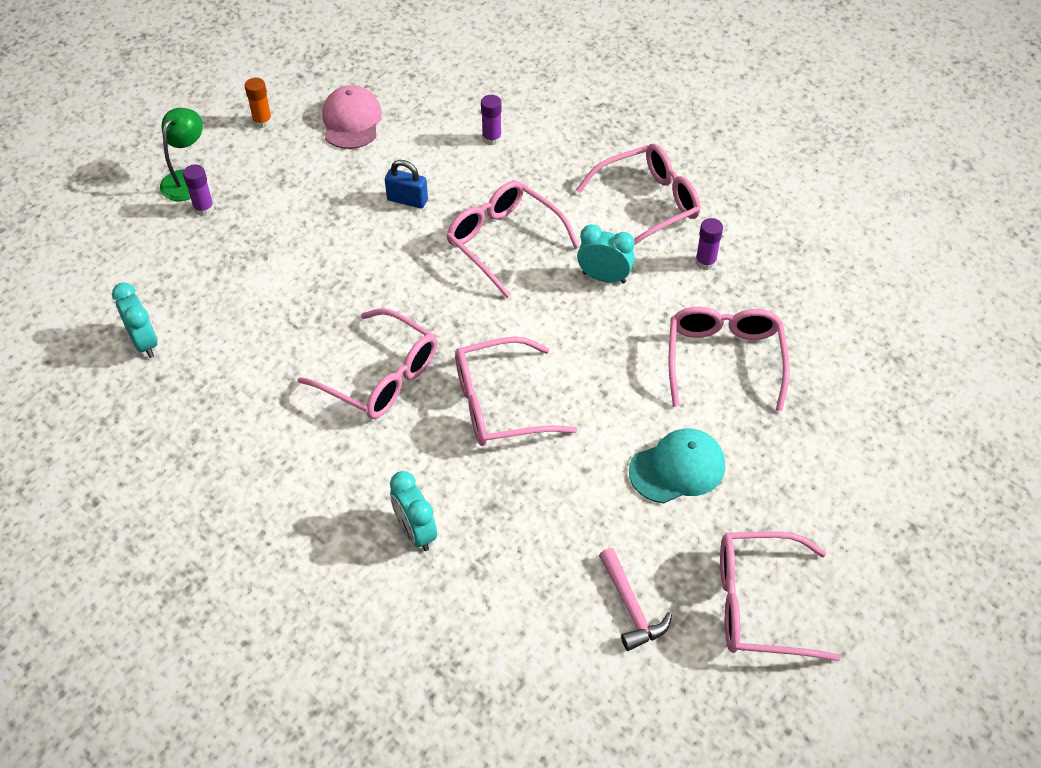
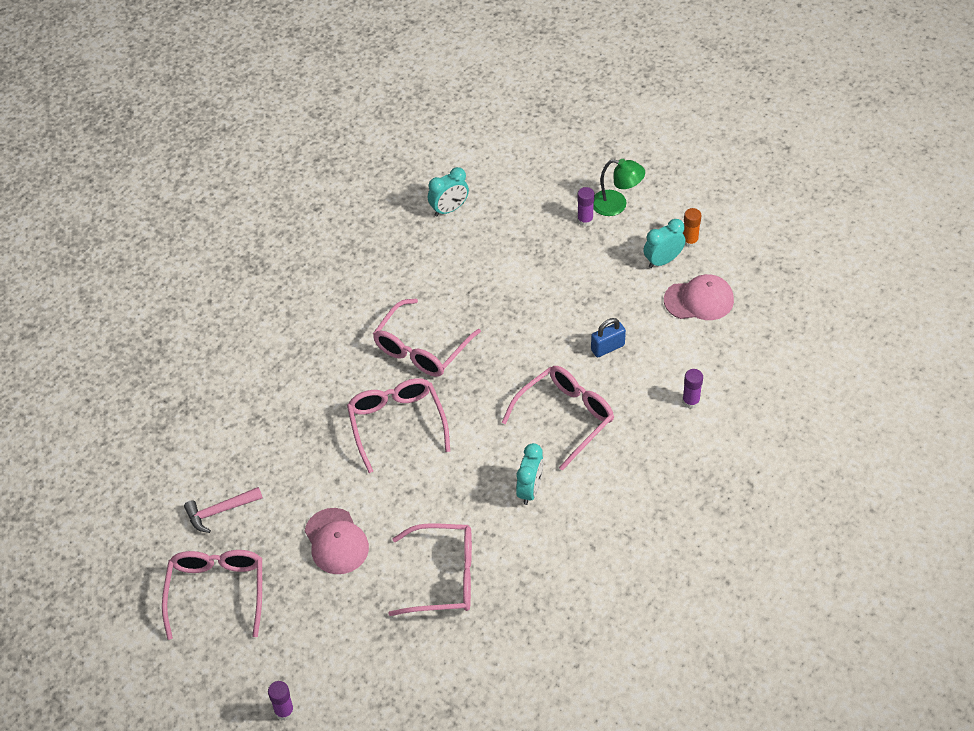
camera: 90 degrees right, 0 degrees up
blue padlock [385,160,428,209] -> blue padlock turned 45 degrees clockwise [591,318,626,357]
turquoise clock [390,471,437,551] -> turquoise clock moved to [644,219,685,268]
pink glasses [576,144,700,245] -> none
turquoise cap [629,428,725,504] -> pink cap [305,508,369,574]
purple glue stick [695,218,723,270] -> purple glue stick moved to [268,681,294,721]

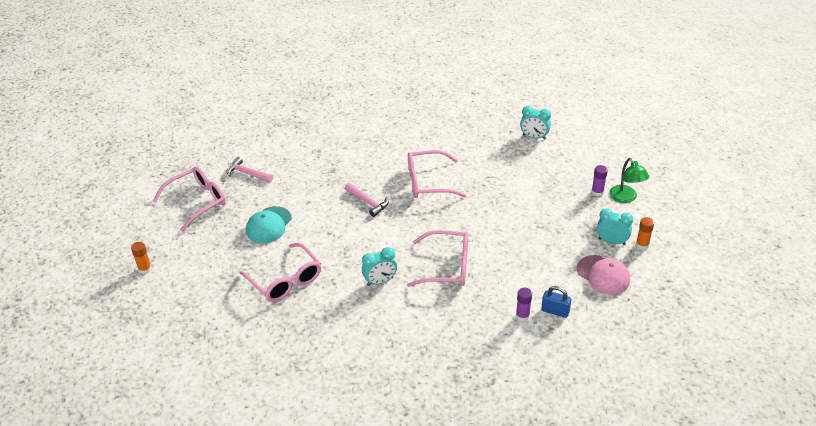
camera: 50 degrees right, 10 degrees down
purple glue stick [268,681,294,721] -> orange glue stick [131,242,152,274]
pink cap [305,508,369,574] -> turquoise cap [246,206,292,243]
pink glasses [347,378,450,473] -> pink hammer [345,183,389,217]
blue padlock [591,318,626,357] -> blue padlock moved to [541,286,571,318]

